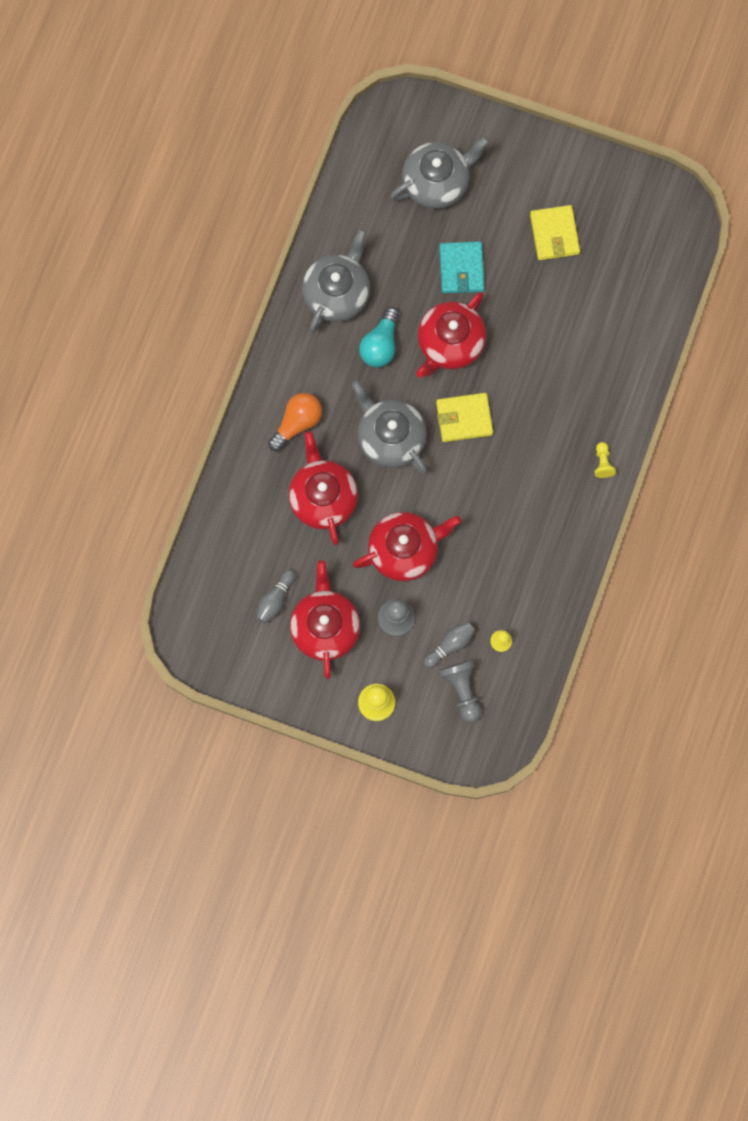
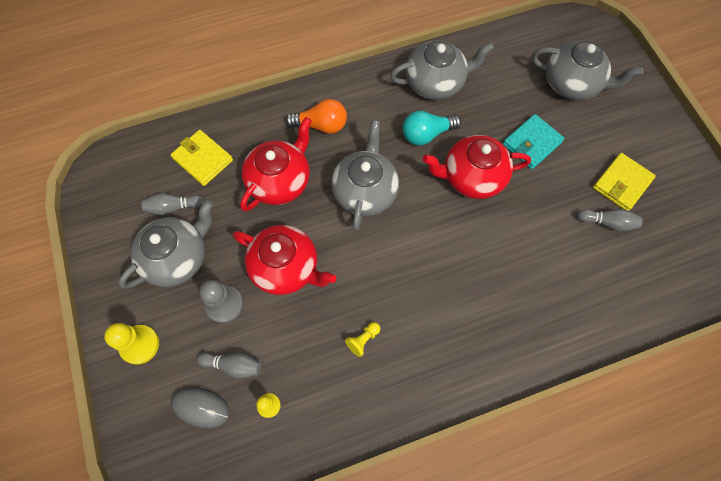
camera: 50 degrees right, 10 degrees down
red teapot [290,560,360,679] -> grey teapot [119,200,213,289]
yellow wallet [436,393,493,442] -> yellow wallet moved to [171,130,233,186]
grey pawn [438,660,482,723] -> grey mouse [171,387,230,428]
yellow pawn [595,442,616,478] -> yellow pawn moved to [345,322,380,357]
none -> grey bowling pin [577,209,643,231]

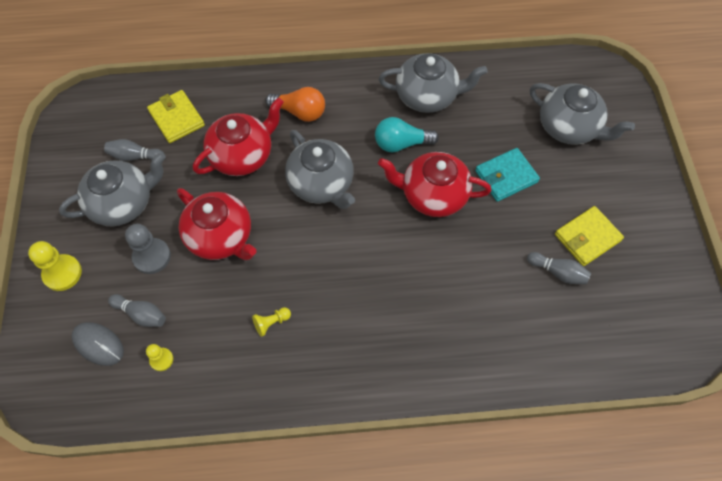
camera: 15 degrees right, 5 degrees down
grey teapot [331,120,399,231] -> grey teapot turned 120 degrees clockwise [285,130,355,209]

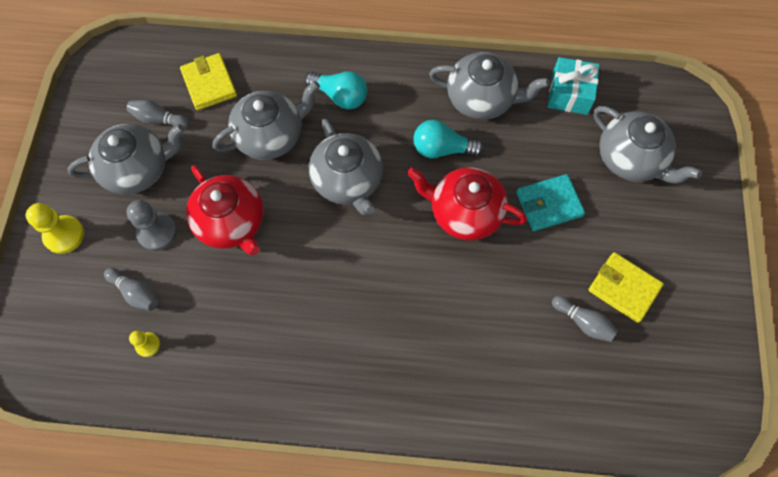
camera: 10 degrees right, 5 degrees up
grey mouse [71,322,124,366] -> none
red teapot [193,97,284,176] -> grey teapot [213,81,320,160]
yellow pawn [252,307,291,337] -> none
orange light bulb [265,87,325,122] -> turquoise light bulb [305,71,367,109]
yellow wallet [555,206,624,266] -> yellow wallet turned 60 degrees clockwise [588,252,664,323]
none -> turquoise gift [548,57,599,115]

